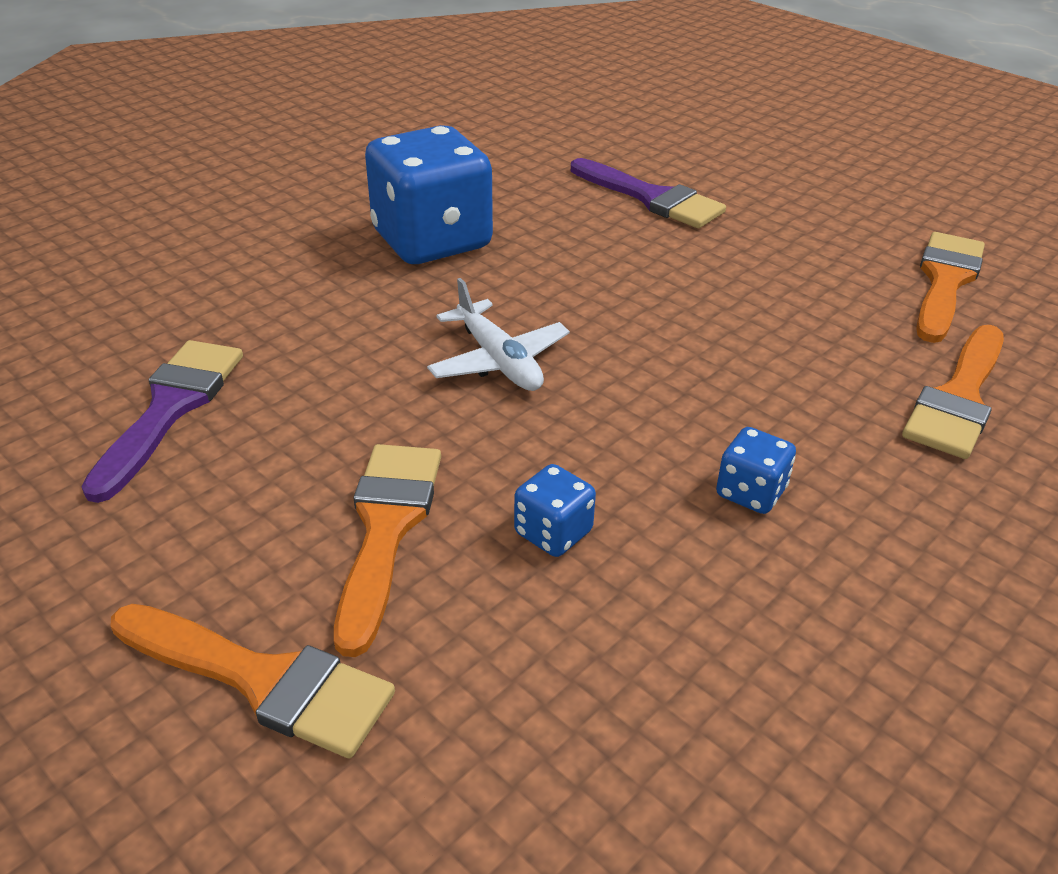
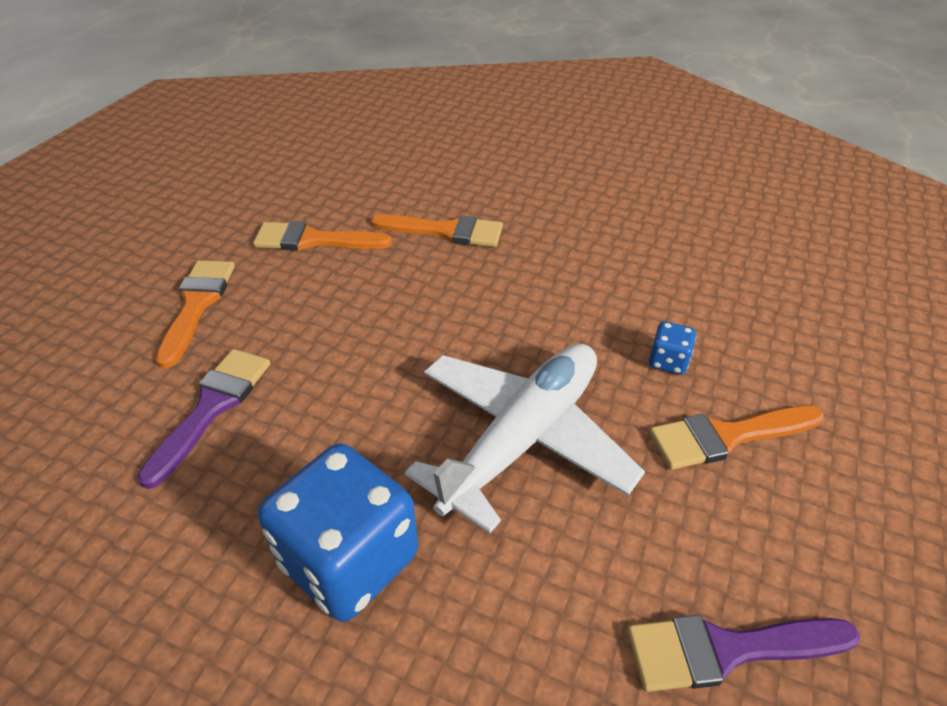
camera: 110 degrees left, 5 degrees up
orange brush [110,604,395,759] -> orange brush moved to [155,260,235,368]
white plane [427,278,570,391] -> white plane [405,344,645,534], size x1.96
blue dice [716,427,796,514] -> none

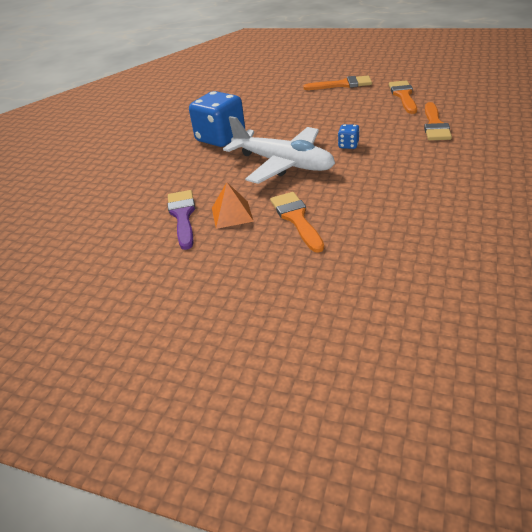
camera: 90 degrees right, 5 degrees down
purple brush [137,349,270,489] -> none
blue dice [649,321,696,375] -> blue dice moved to [338,124,360,149]
none -> orange pyramid [212,182,254,229]

